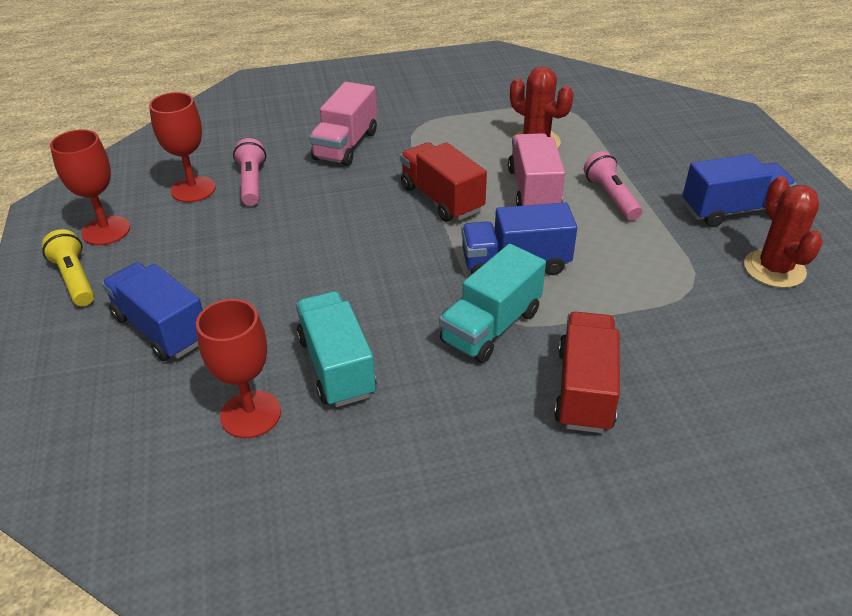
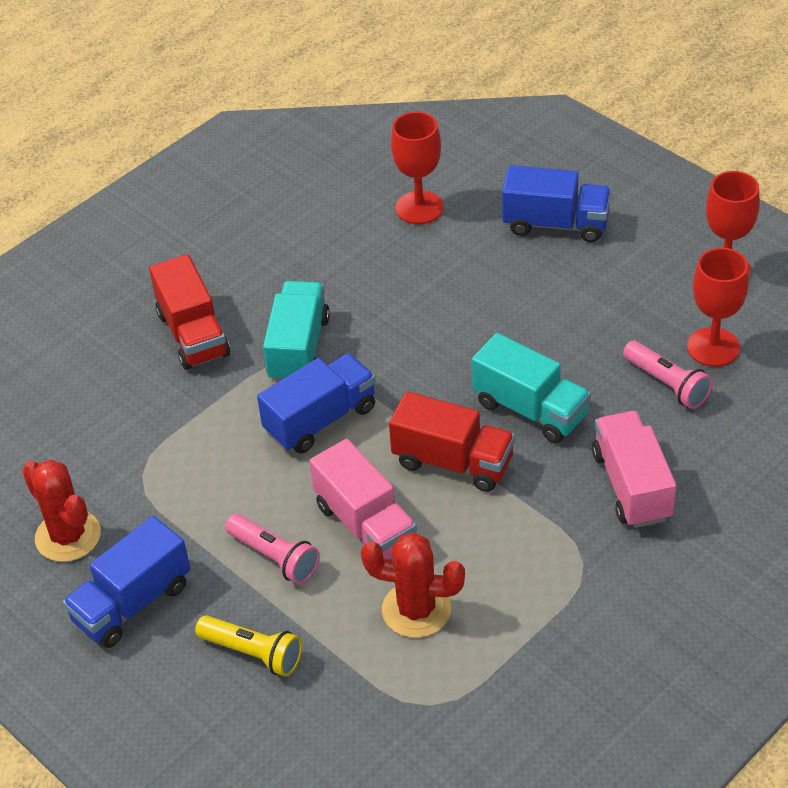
camera: 150 degrees right, 5 degrees up
yellow flashlight [42,229,94,306] -> yellow flashlight moved to [195,615,302,677]
turquoise truck [296,291,376,407] -> turquoise truck moved to [472,333,591,443]

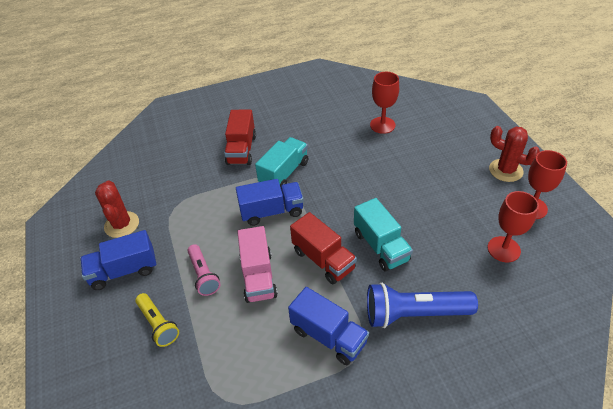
camera: 25 degrees right, 0 degrees up
red cactus [361,532,465,638] -> red cactus moved to [489,126,540,182]
blue truck [502,165,611,242] -> blue truck moved to [288,287,369,365]
pink truck [592,411,676,528] -> blue flashlight [367,283,478,328]
pink flashlight [623,341,713,409] -> none

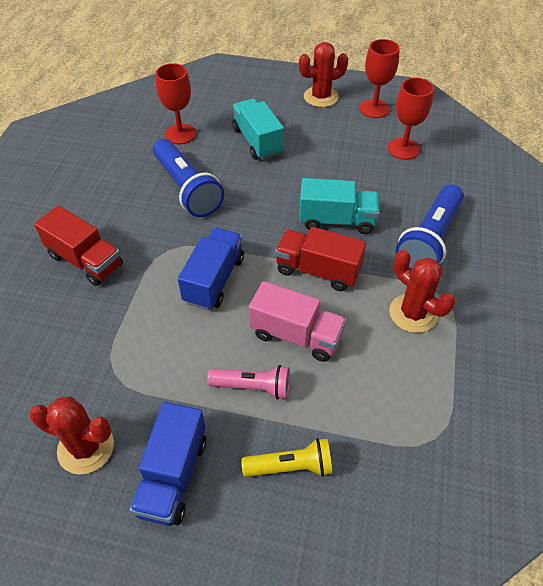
camera: 60 degrees left, 5 degrees up
turquoise truck [255,137,308,187] -> turquoise truck moved to [232,99,284,160]
blue truck [288,287,369,365] -> red cactus [389,250,455,333]
red truck [290,212,357,284] -> red truck turned 150 degrees counterclockwise [275,227,366,291]
none -> blue flashlight [153,139,224,217]

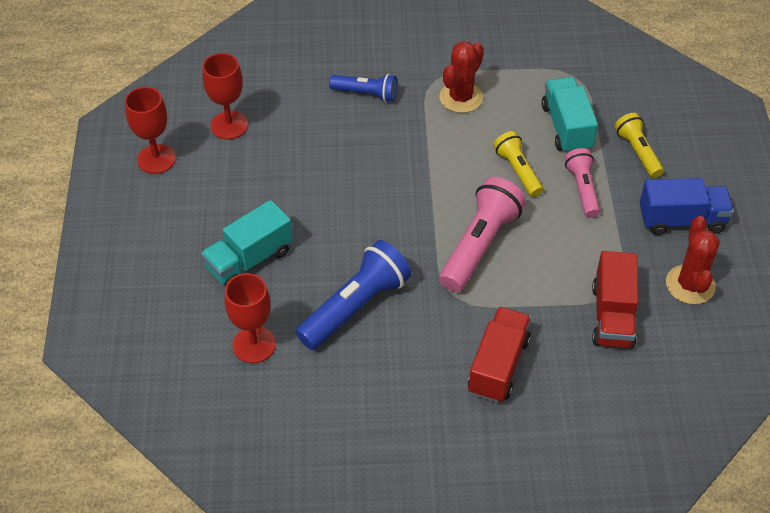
camera: 105 degrees left, 0 degrees up
blue truck [178,228,244,310] -> pink flashlight [439,177,526,292]
pink truck [249,281,346,362] -> yellow flashlight [493,131,543,197]
red truck [275,227,366,291] -> red truck moved to [592,251,639,349]
red cactus [299,42,348,107] -> none
turquoise truck [299,178,380,234] -> turquoise truck moved to [541,77,598,153]
blue flashlight [395,184,464,270] -> blue flashlight [329,74,397,102], size x0.60

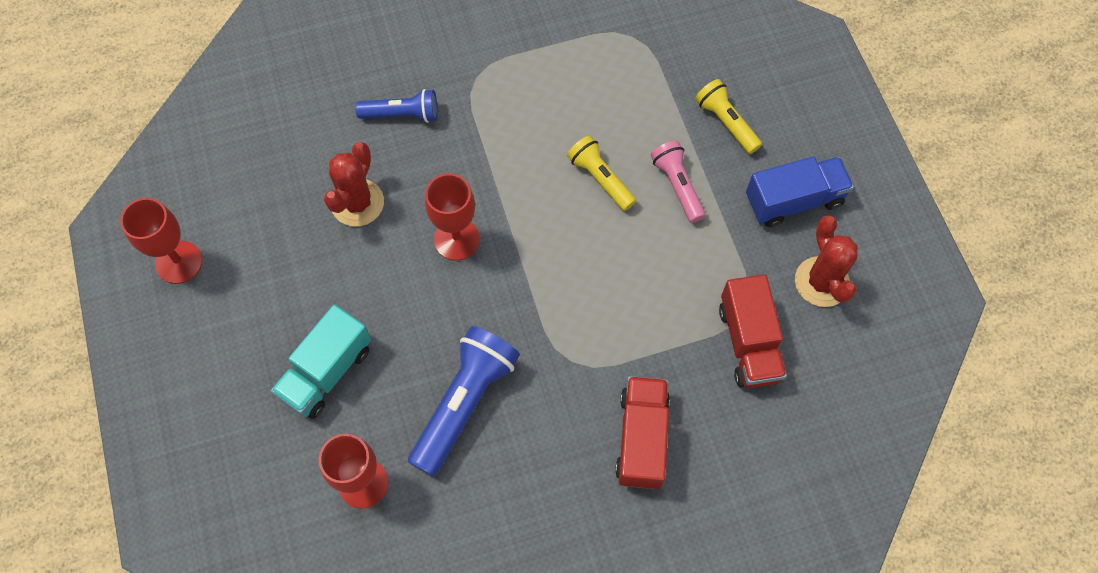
camera: 15 degrees left, 15 degrees up
red goblet [202,53,248,139] -> red goblet moved to [425,174,480,261]
red cactus [439,41,484,113] -> red cactus moved to [324,142,384,227]
pink flashlight [439,177,526,292] -> none
turquoise truck [541,77,598,153] -> none

